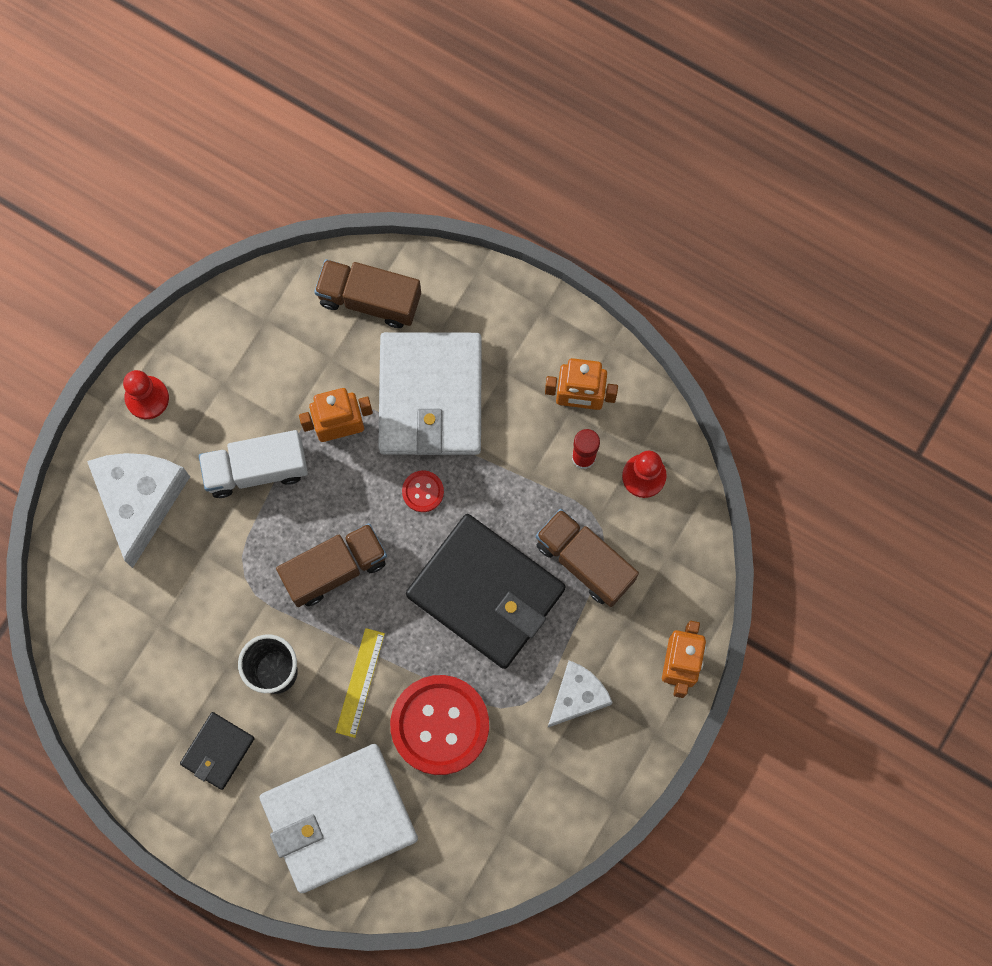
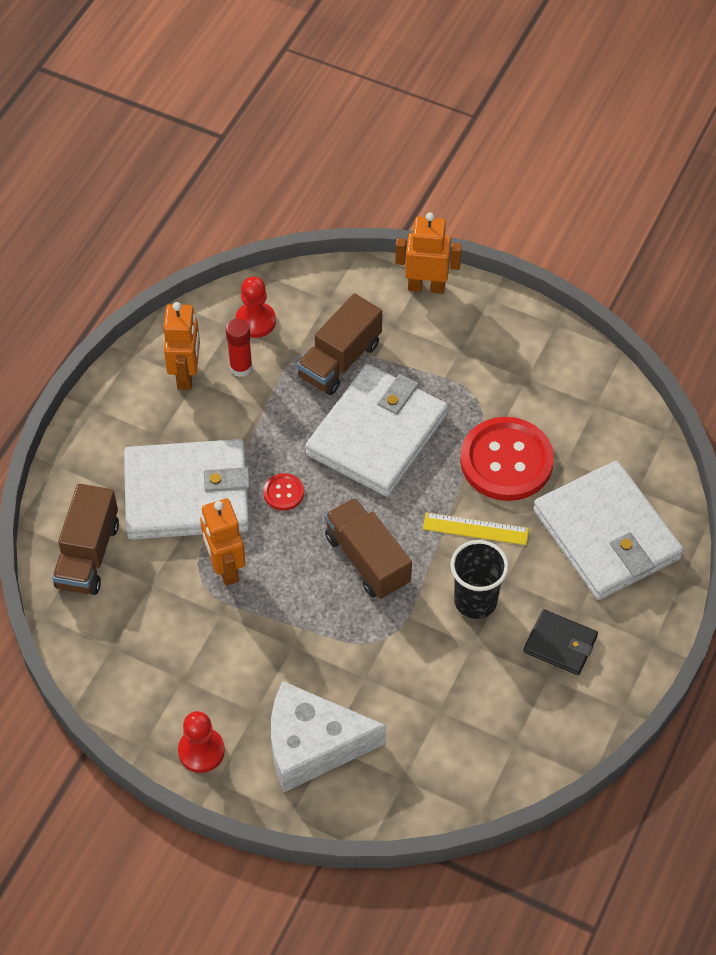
camera: 95 degrees left, 20 degrees down
white truck [199,430,308,498] -> none
black wallet [406,514,566,669] -> white wallet [305,364,448,496]
white cheese [547,660,613,728] -> none

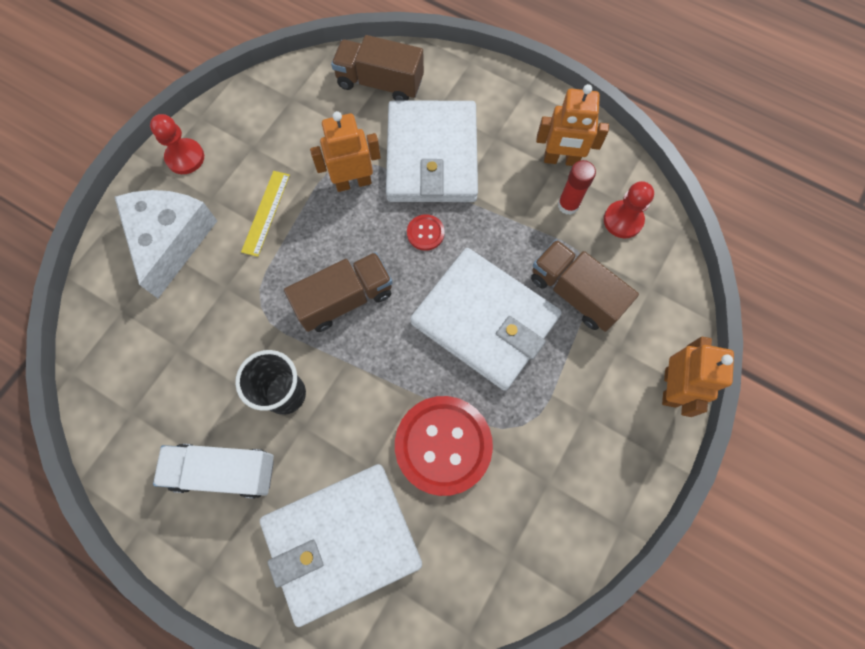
camera: 95 degrees right, 15 degrees up
yellow ruler [423,512,529,545] -> yellow ruler moved to [241,171,290,257]
black wallet [523,609,598,675] -> white truck [153,444,274,498]

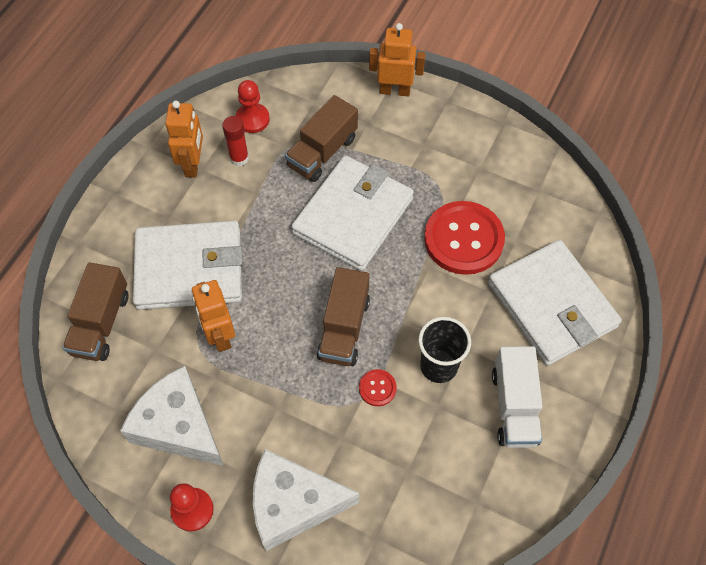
camera: 95 degrees left, 10 degrees down
yellow ruler [241,171,290,257] -> none
brown truck [284,252,393,332] -> brown truck turned 135 degrees counterclockwise [317,267,370,366]
red button [407,214,445,251] -> red button moved to [359,369,397,406]
none -> white cheese [120,366,224,466]

